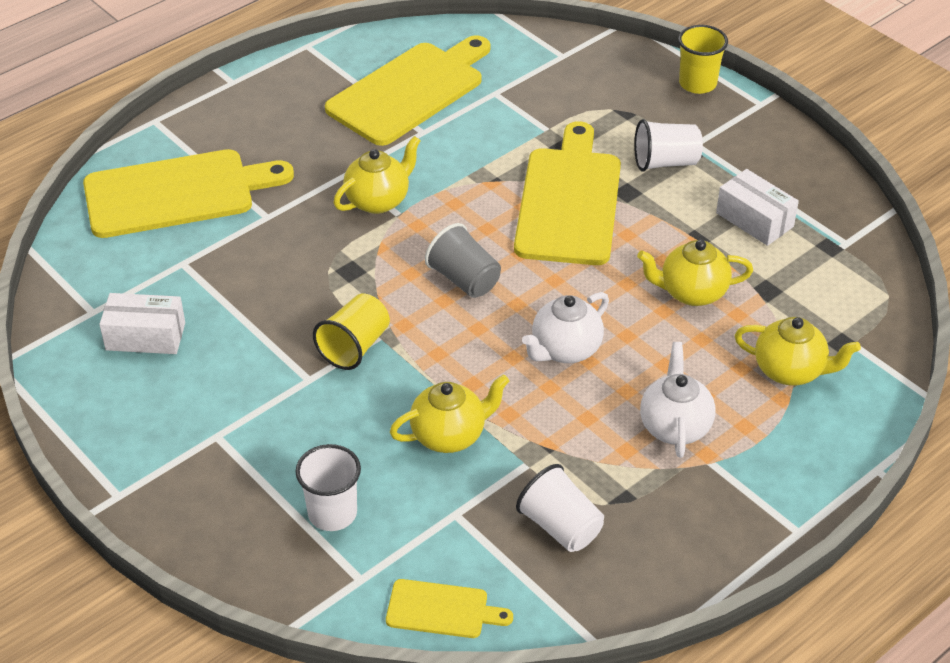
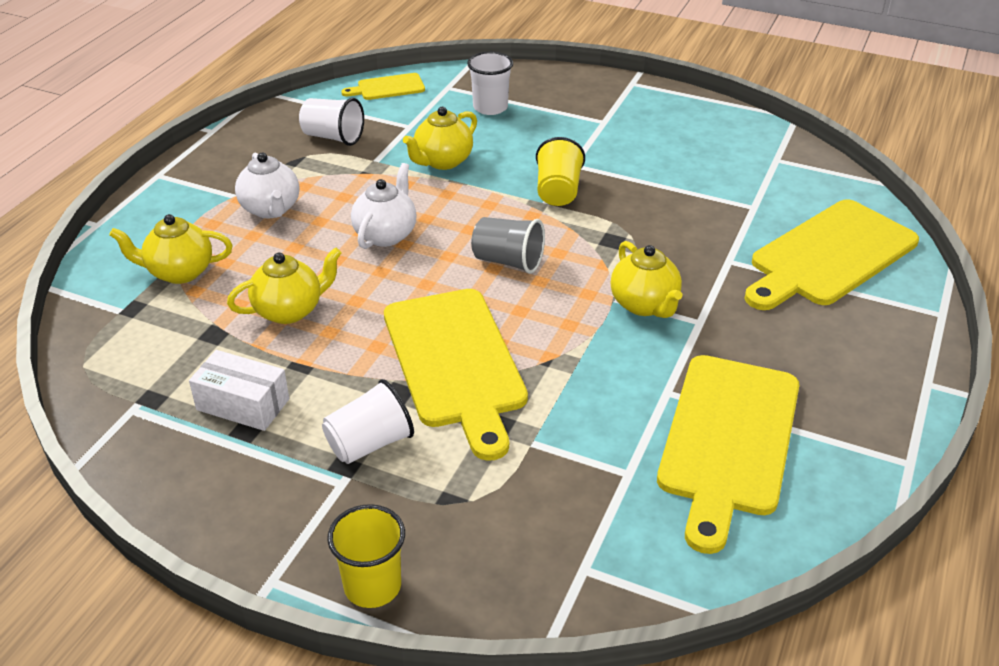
camera: 155 degrees right, 5 degrees down
white box [99,293,185,354] -> none
yellow teapot [333,136,421,214] -> yellow teapot turned 45 degrees counterclockwise [611,241,682,318]

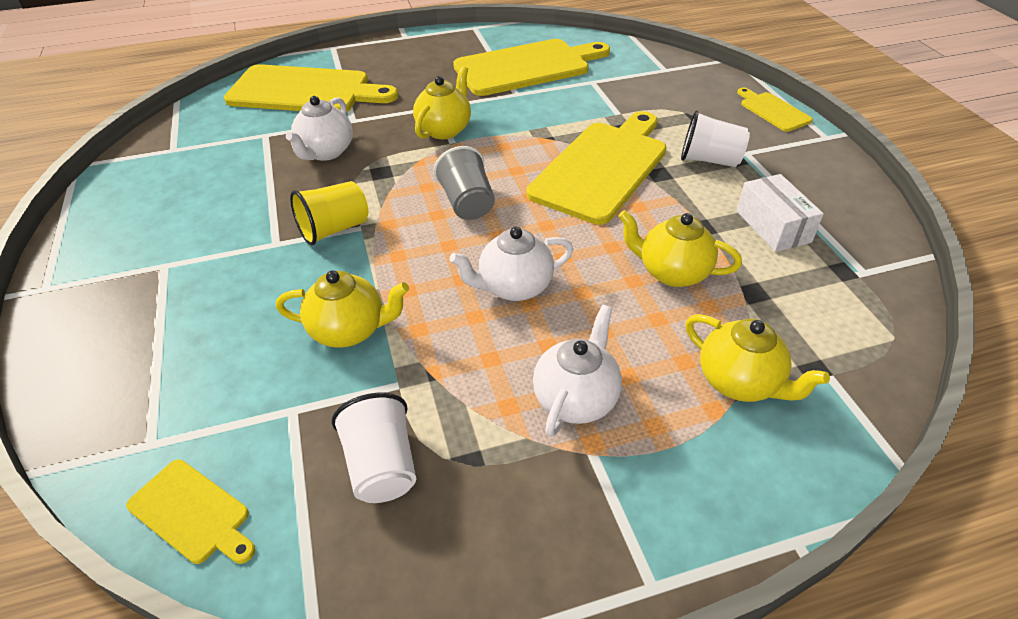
camera: 130 degrees left, 5 degrees up
yellow cup [327,504,405,608] -> yellow cutting board [737,88,813,132]
white cup [467,52,513,115] -> none
none -> white teapot [285,96,353,161]

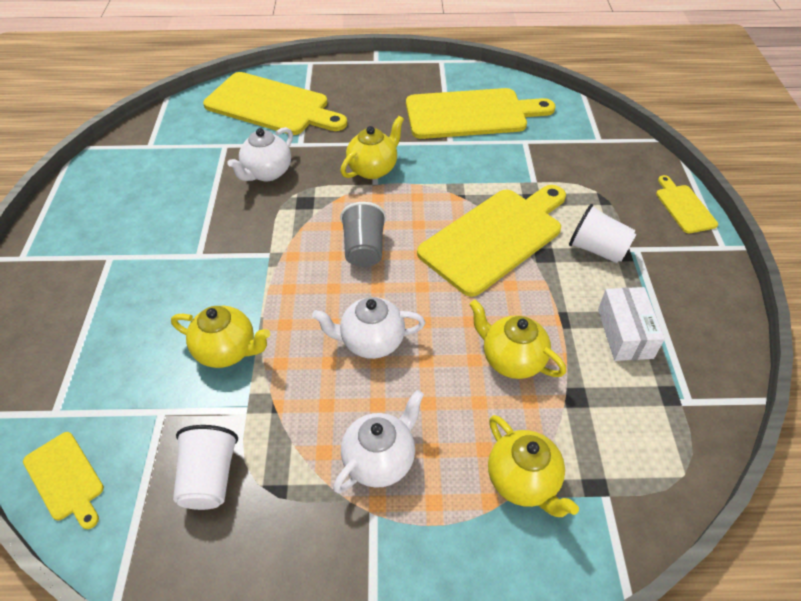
camera: 15 degrees right, 5 degrees up
yellow cup [290,181,368,245] -> none

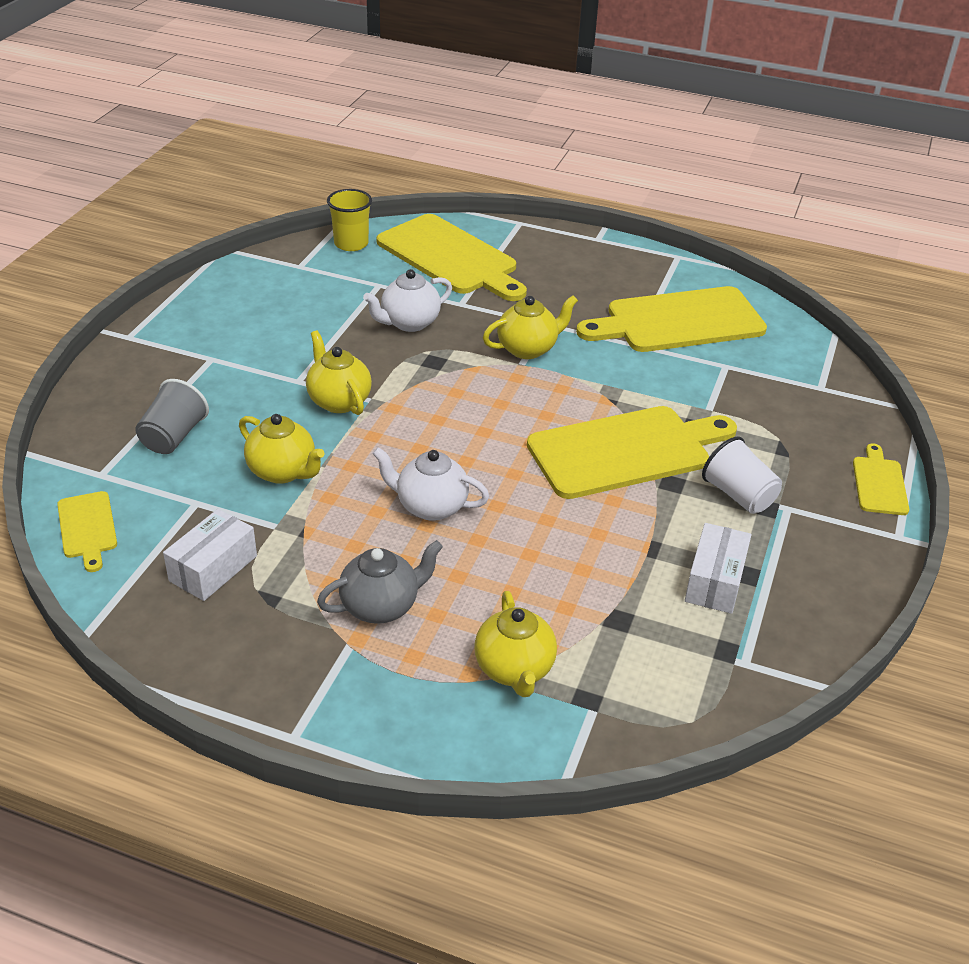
camera: 20 degrees right, 10 degrees down
white cup [173,425,238,510] -> white box [163,509,257,601]
white teapot [333,390,424,494] -> grey teapot [317,540,443,624]
grey cup [340,202,386,267] -> grey cup moved to [135,379,209,454]
yellow cutting board [406,88,556,139] -> yellow cutting board turned 150 degrees clockwise [576,286,767,352]
yellow teapot [469,300,566,379] -> yellow teapot moved to [306,330,372,415]
none -> yellow cup [327,189,372,251]

